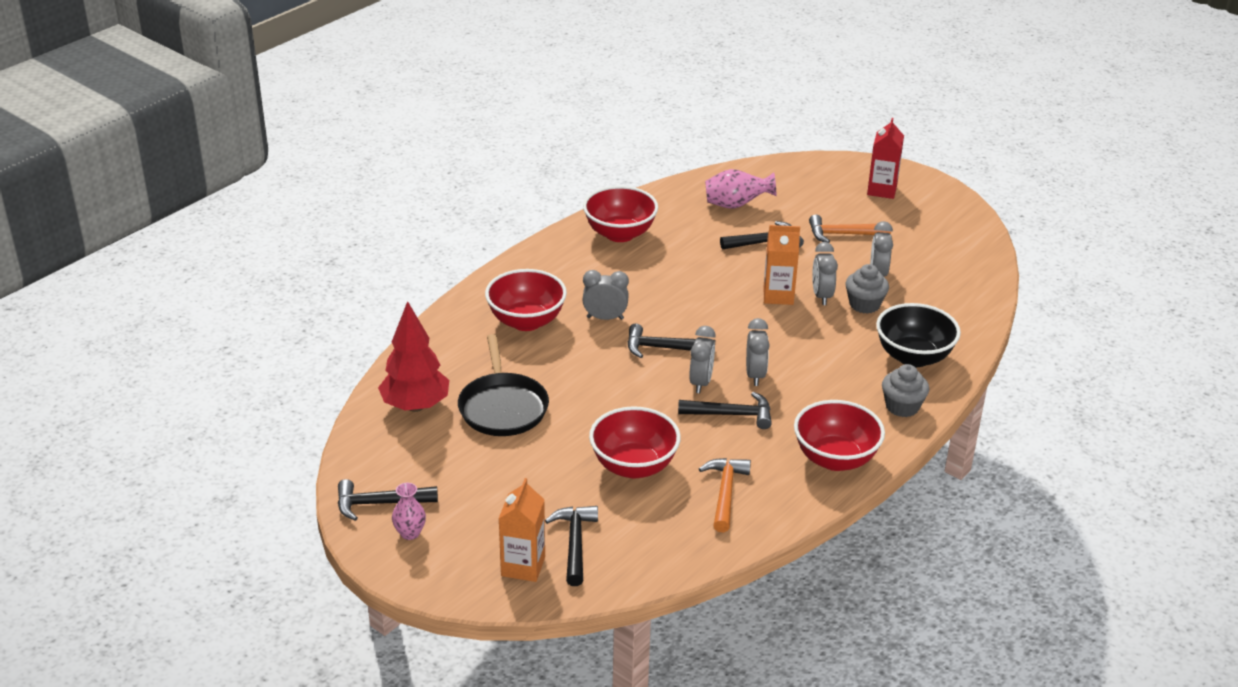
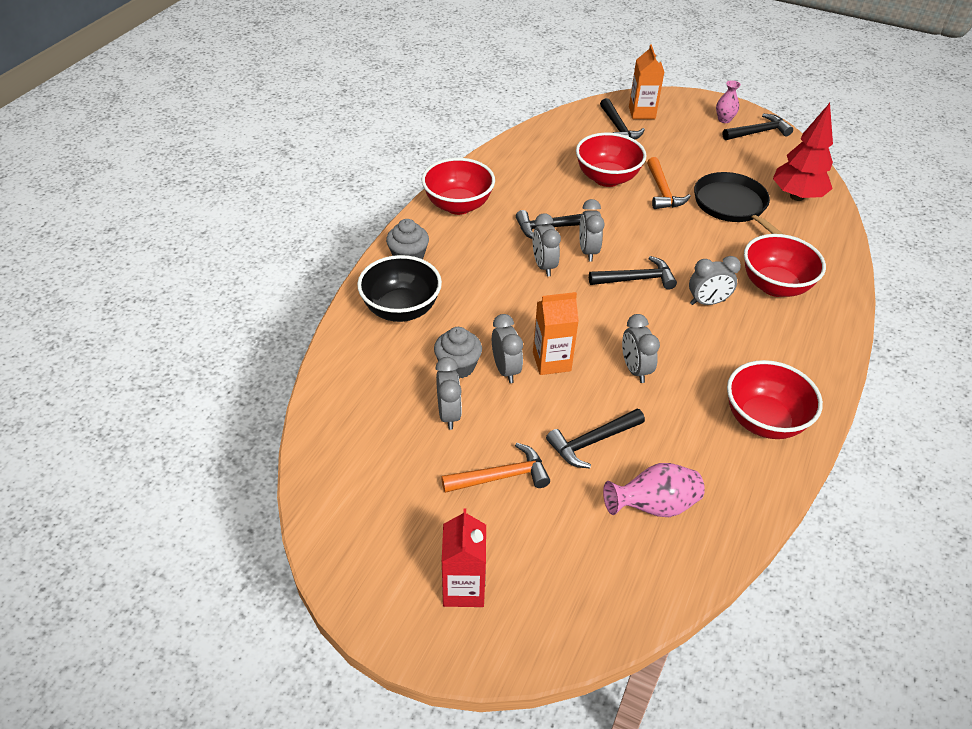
camera: 165 degrees right, 10 degrees up
orange hammer [699,458,751,532] -> orange hammer moved to [647,157,691,209]
none -> grey clock [622,314,660,383]

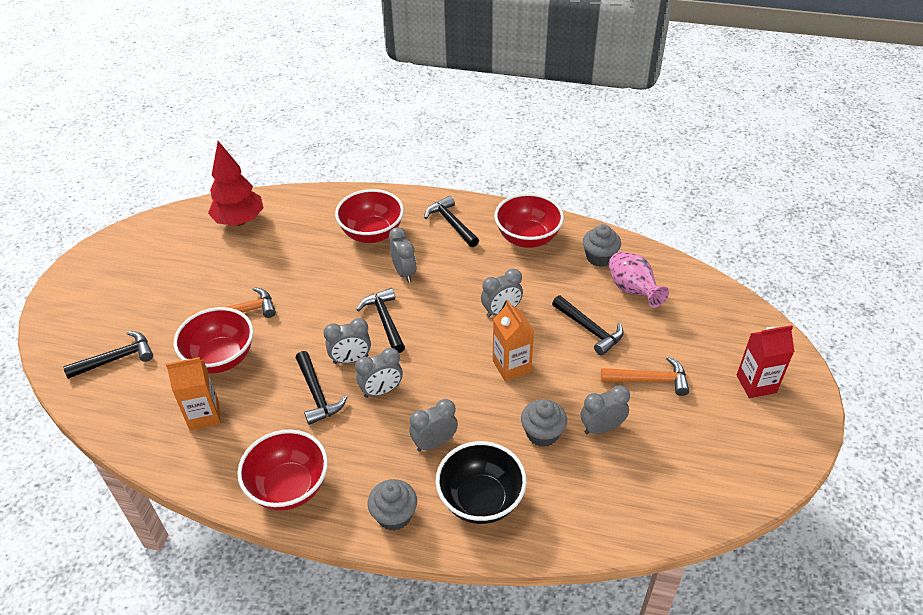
camera: 100 degrees left, 0 degrees up
orange hammer [441,443,550,493] -> orange hammer turned 120 degrees clockwise [601,356,689,396]
grey clock [492,314,523,383] -> grey clock moved to [409,399,458,452]
orange carton [629,44,664,119] -> orange carton moved to [166,357,221,430]
black pan [694,172,783,234] -> none
pink vase [716,80,741,123] -> none
black hammer [722,114,793,140] -> black hammer moved to [424,196,479,247]
none -> grey cupcake [583,224,621,267]

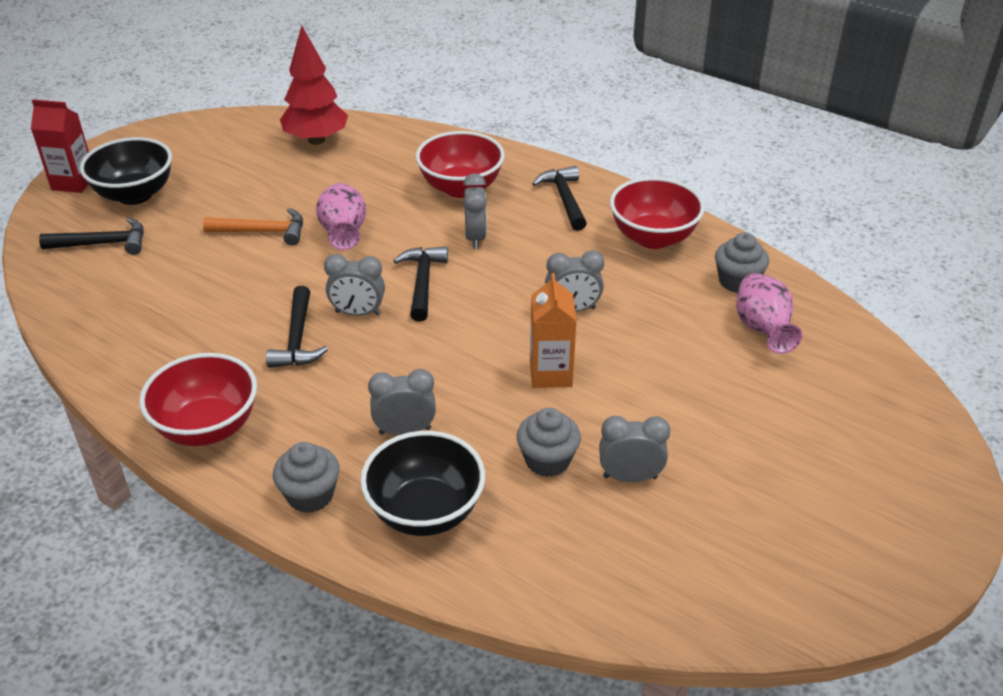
camera: 20 degrees right, 5 degrees down
orange carton [166,357,221,430] -> none
red bowl [174,307,253,373] -> none
grey clock [355,348,403,398] -> none
black hammer [552,295,623,356] -> none
orange hammer [601,356,689,396] -> none
red carton [737,325,794,398] -> red carton moved to [31,99,89,193]
none -> black bowl [80,137,172,205]
none -> pink vase [316,183,366,250]

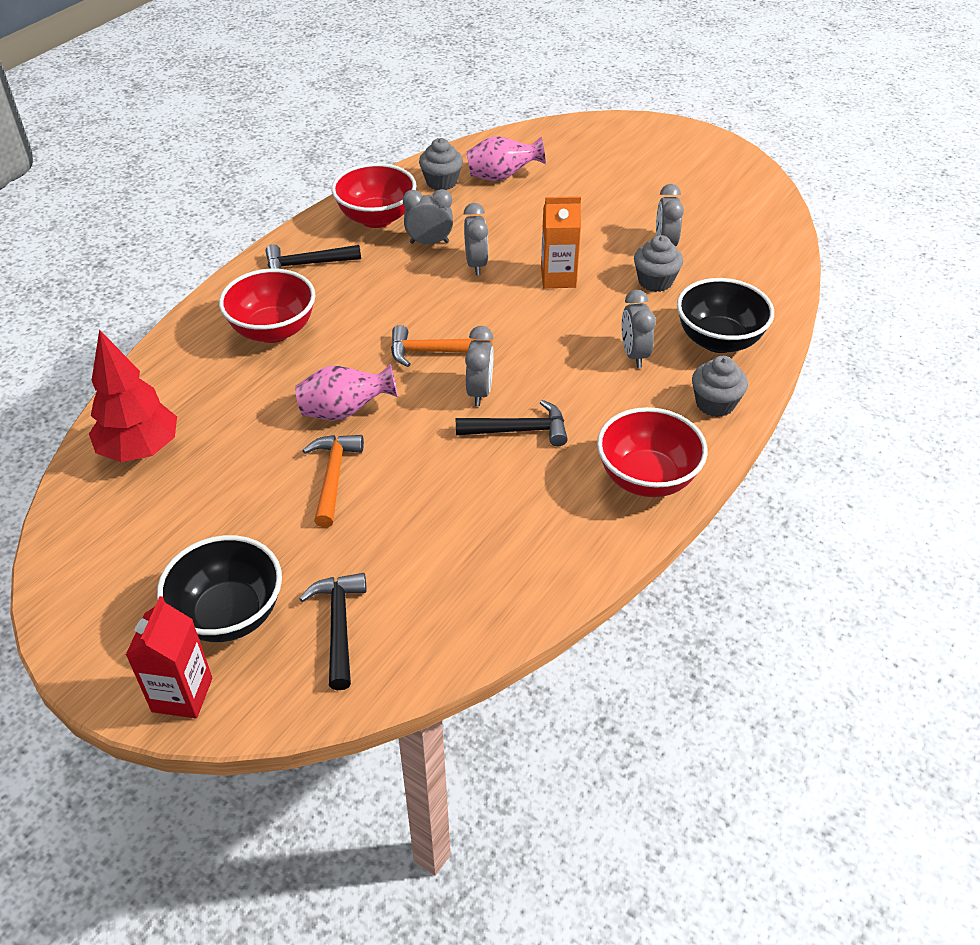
camera: 90 degrees left, 5 degrees up
black hammer [393,247,448,322] -> orange hammer [391,325,493,367]
grey clock [463,173,487,249] -> grey clock moved to [403,189,453,244]

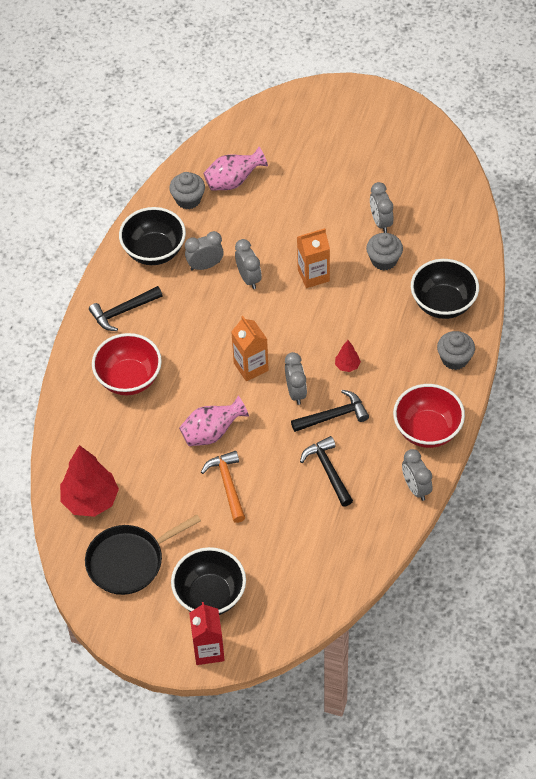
camera: 15 degrees left, 10 degrees up
black hammer [299,573,367,690] -> black hammer moved to [300,436,353,507]
red bowl [331,163,416,228] -> black bowl [119,207,186,265]
orange hammer [391,325,493,367] -> orange carton [231,316,269,381]
grey clock [621,290,656,368] -> grey clock moved to [402,449,433,501]
none -> black pan [85,515,201,595]
none -> red tree [335,340,361,372]

